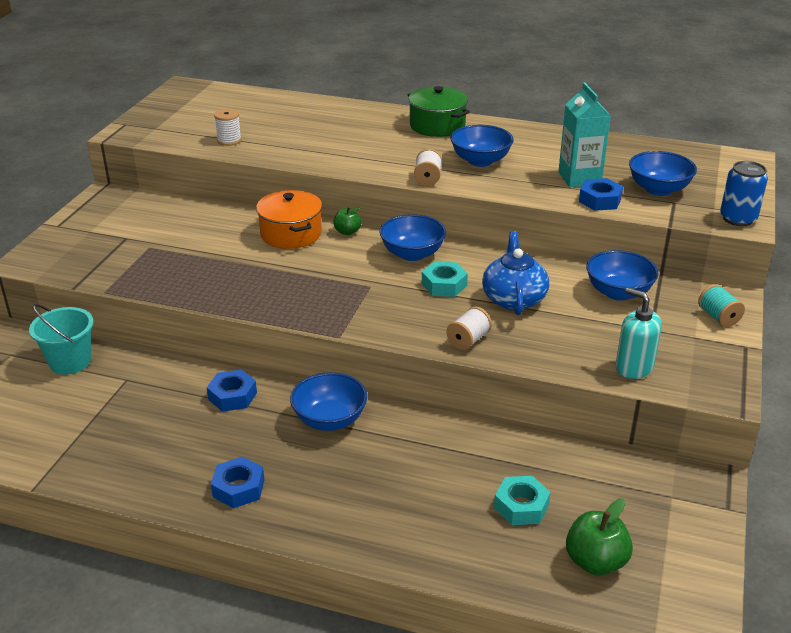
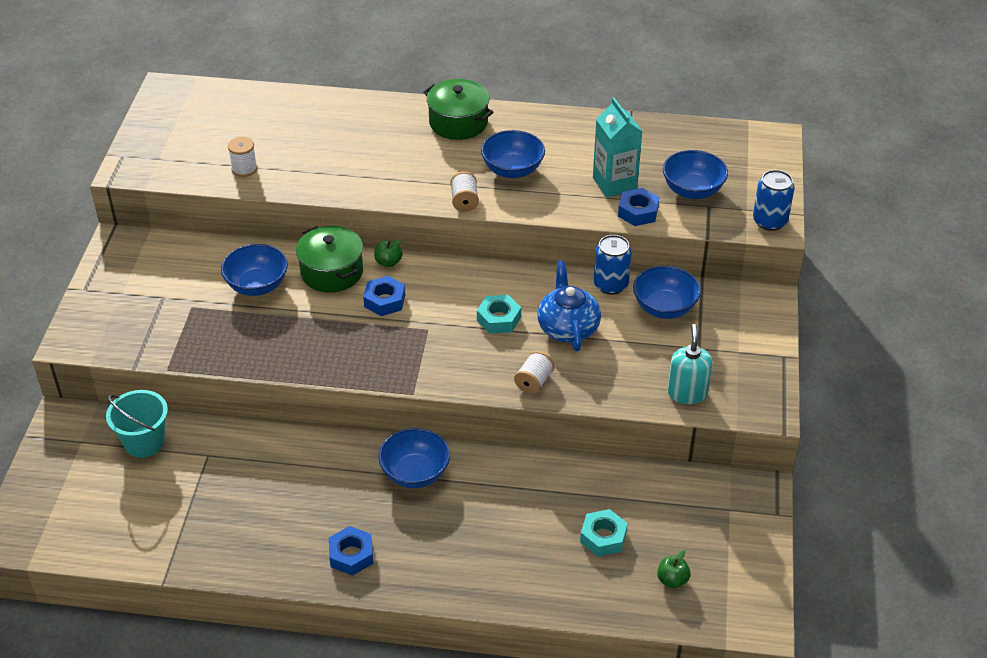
camera: 10 degrees left, 10 degrees up
blue nut [207,369,257,412] -> blue nut moved to [363,276,405,316]
orange pot [256,190,322,249] -> green pot [296,226,363,293]
blue bowl [380,214,446,261] -> blue bowl moved to [221,244,288,296]
green apple [566,499,633,575] -> green apple [657,549,691,589], size x0.61
turquoise soap dispenser [615,288,662,379] -> turquoise soap dispenser turned 60 degrees clockwise [667,324,713,404]
turquoise spool [698,284,745,327] -> none
none -> blue can [594,235,632,295]

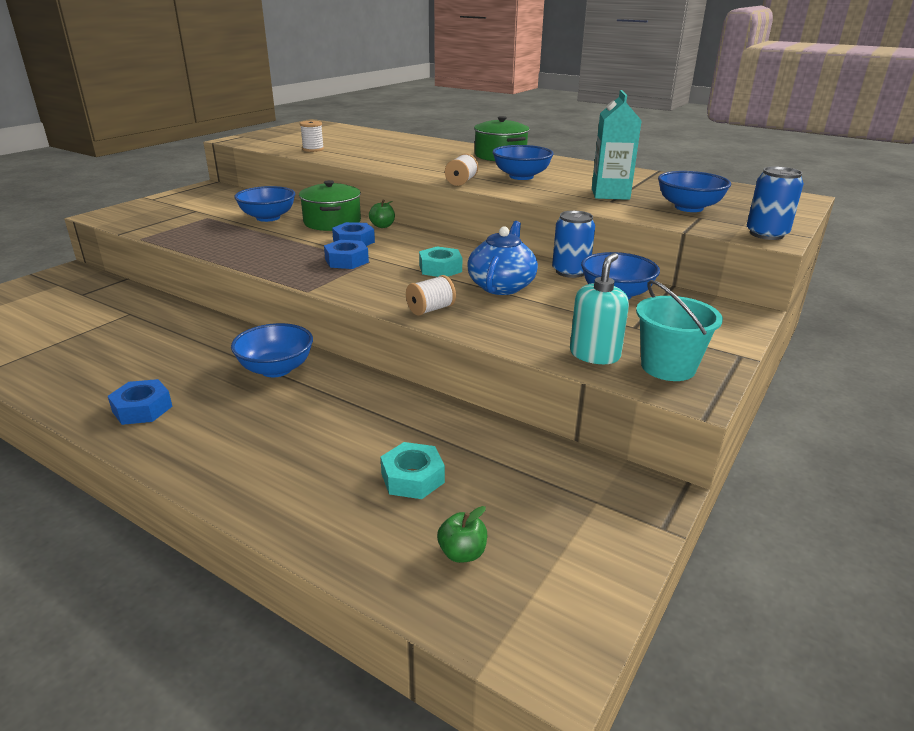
camera: 25 degrees right, 15 degrees down
turquoise bucket [106,390,168,458] -> turquoise bucket moved to [636,280,723,381]
blue nut [618,188,659,226] -> blue nut moved to [324,240,369,269]

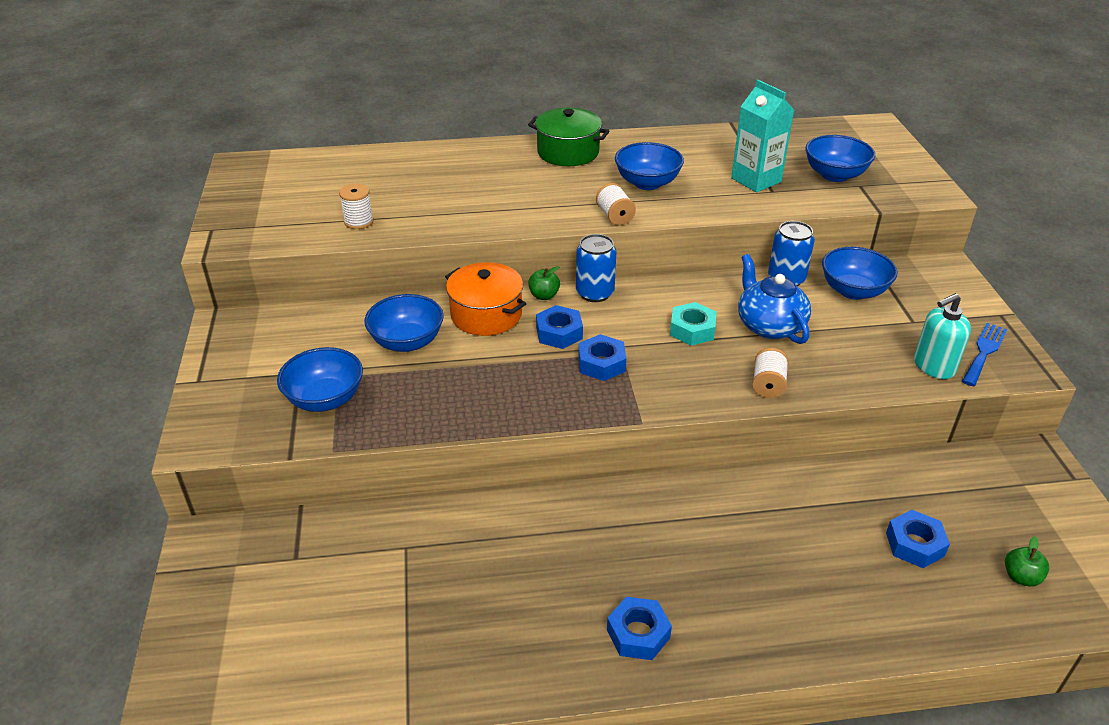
camera: 40 degrees left, 10 degrees up
blue bowl [231,323,313,377] -> blue bowl moved to [277,347,363,412]
green pot [299,180,361,231] -> orange pot [445,262,526,336]
turquoise nut [380,442,445,499] -> blue nut [886,510,950,568]
turquoise soap dispenser [570,253,629,364] -> turquoise soap dispenser turned 105 degrees counterclockwise [914,293,971,379]
turquoise bucket [636,280,723,381] -> blue fork [962,323,1007,386]
blue can [747,166,804,240] -> blue can moved to [576,234,616,302]

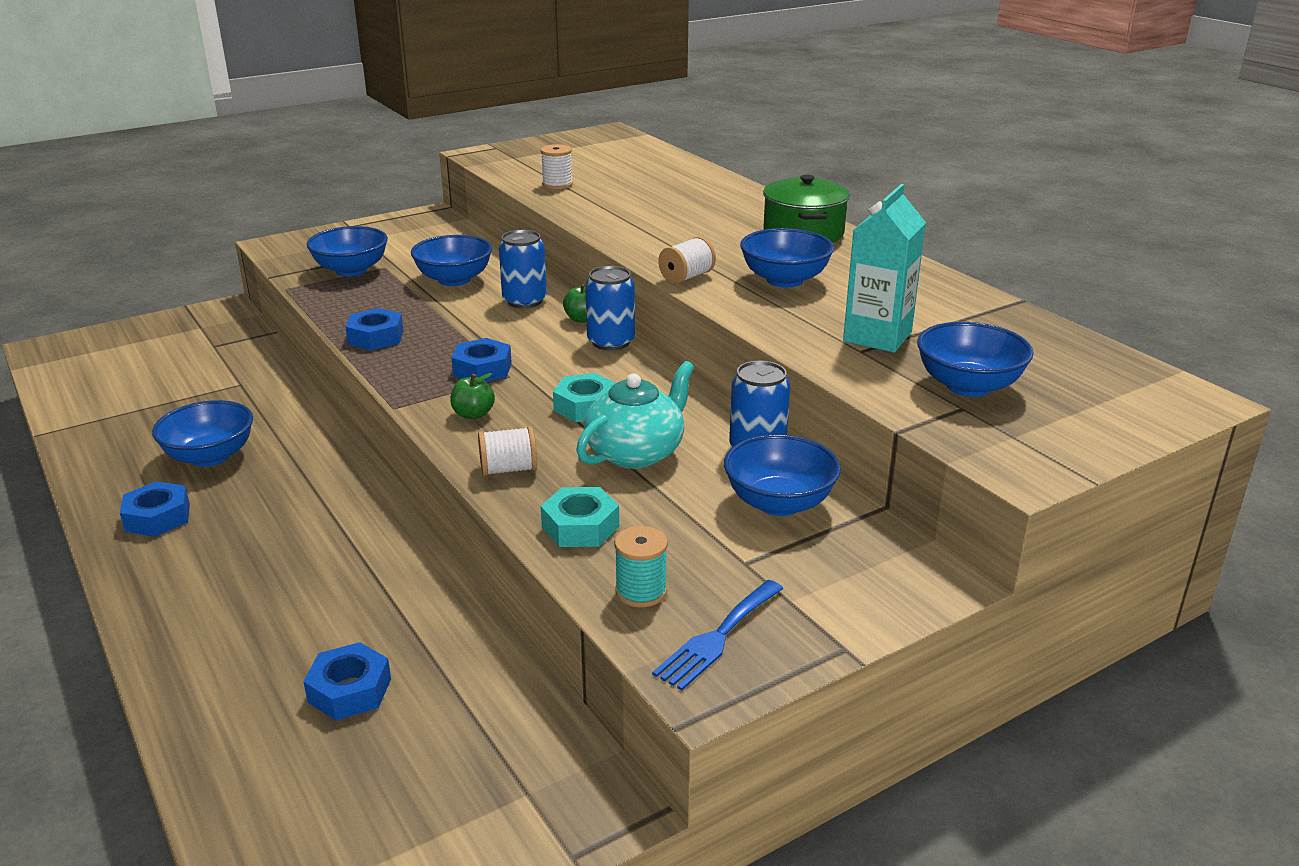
camera: 65 degrees right, 10 degrees down
orange pot [445,262,526,336] -> blue can [499,230,547,308]
blue nut [536,305,583,349] -> blue nut moved to [345,308,403,351]
blue teapot [738,254,811,344] -> turquoise teapot [576,361,694,469]
turquoise soap dispenser [914,293,971,379] -> turquoise spool [615,526,668,607]
blue fork [962,323,1007,386] -> blue fork turned 120 degrees clockwise [652,580,784,691]
green apple [1005,536,1049,587] -> green apple moved to [450,373,495,419]
none -> blue bowl [152,400,253,467]
none -> turquoise nut [541,487,619,547]

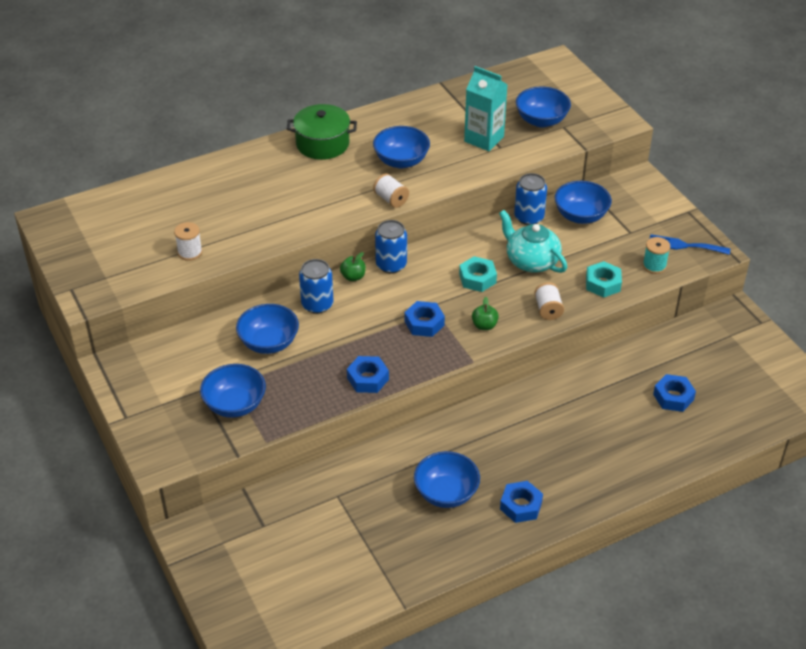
camera: 85 degrees left, 15 degrees up
blue fork [652,580,784,691] -> blue fork turned 150 degrees clockwise [650,234,730,255]

